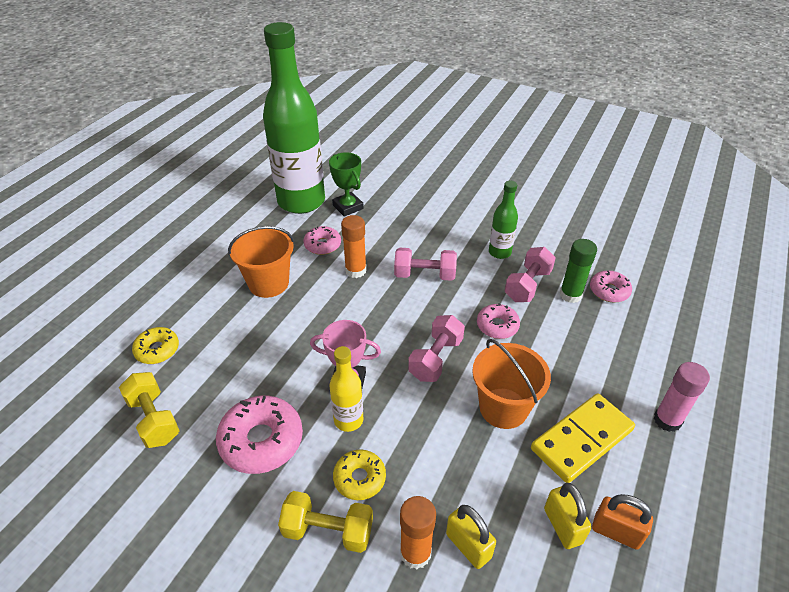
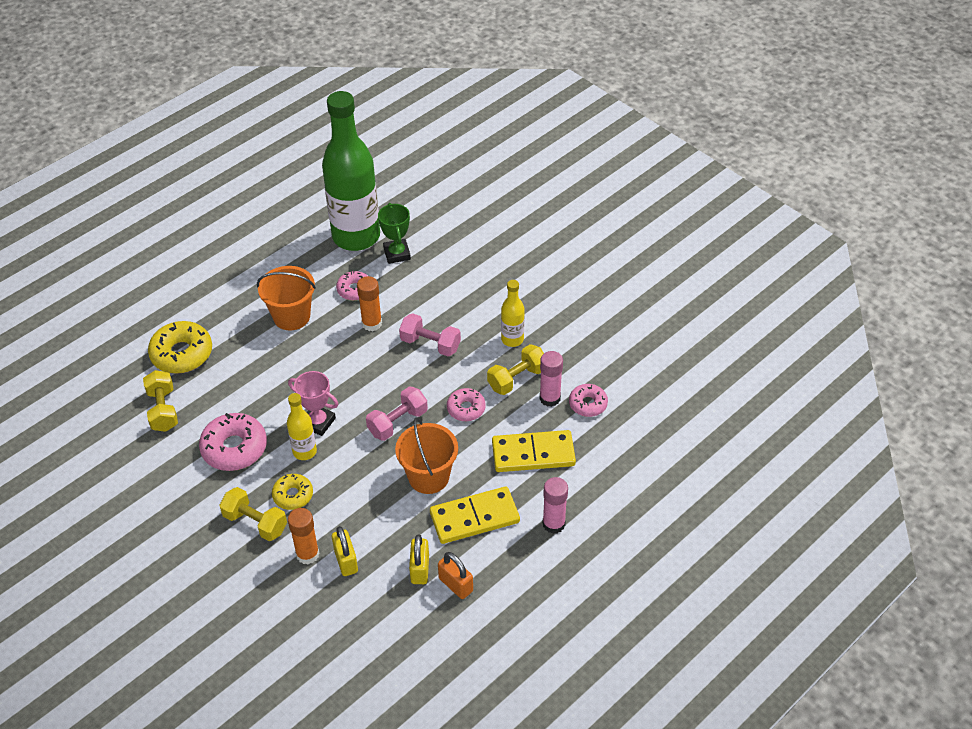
camera: 20 degrees right, 5 degrees up
yellow donut [132,327,179,364] -> yellow donut [148,321,212,374], size x1.68
green bottle [489,181,518,259] -> yellow bottle [501,280,525,347]
pink dumbbell [505,247,556,302] -> yellow dumbbell [487,344,544,395]
green glue stick [560,239,597,303] -> pink glue stick [540,351,563,407]
none -> yellow domino [492,430,576,472]

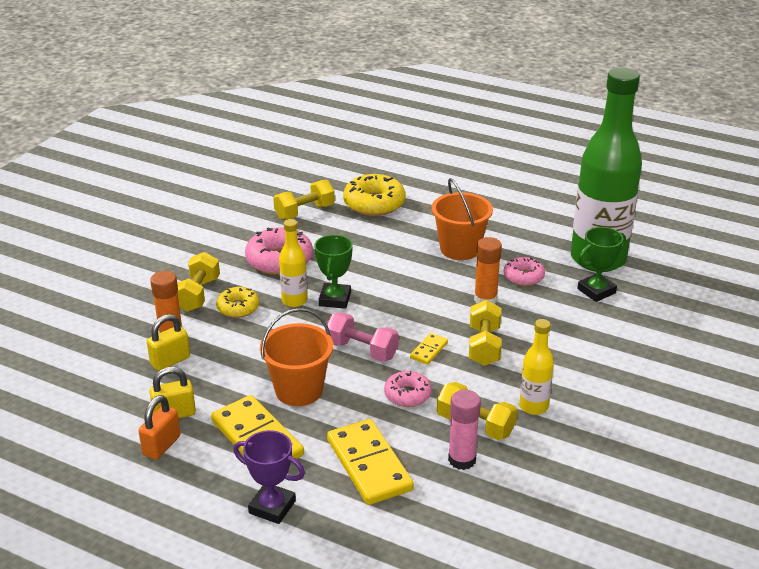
camera: 70 degrees right, 15 degrees down
pink trophy [288,371,339,436] -> green trophy [314,235,353,309]
pink dumbbell [399,313,461,356] -> yellow dumbbell [469,300,501,366]
pink glue stick [543,477,568,534] -> purple trophy [233,430,305,524]
pink donut [569,384,608,417] -> none
none -> yellow domino [410,333,448,365]

